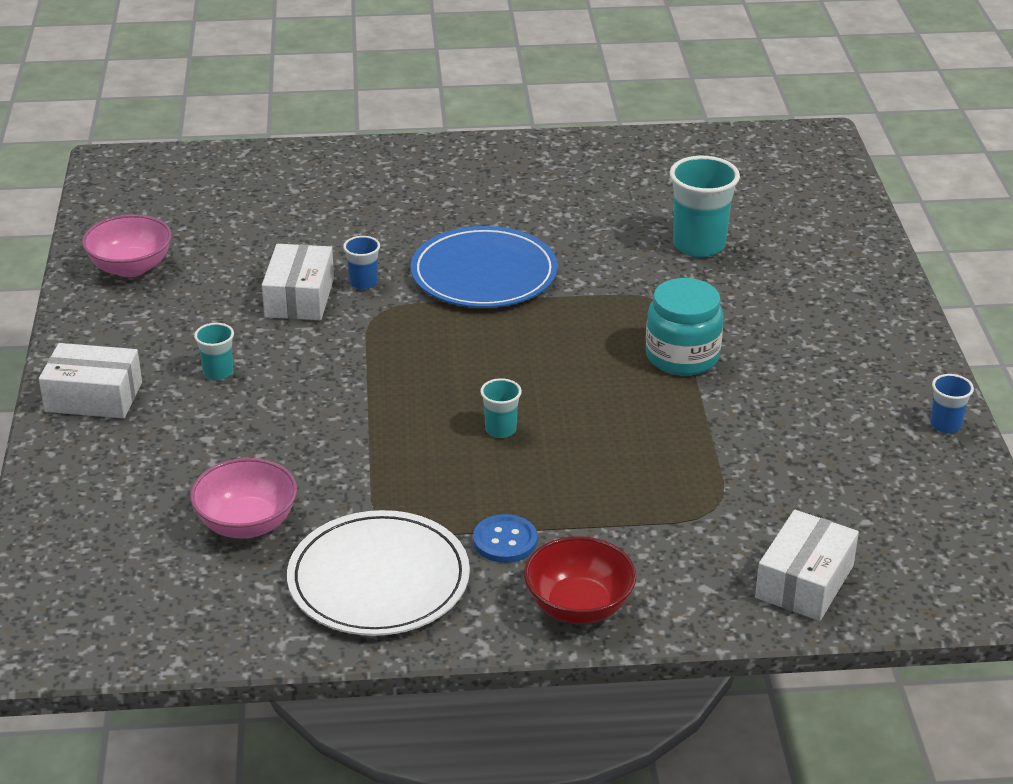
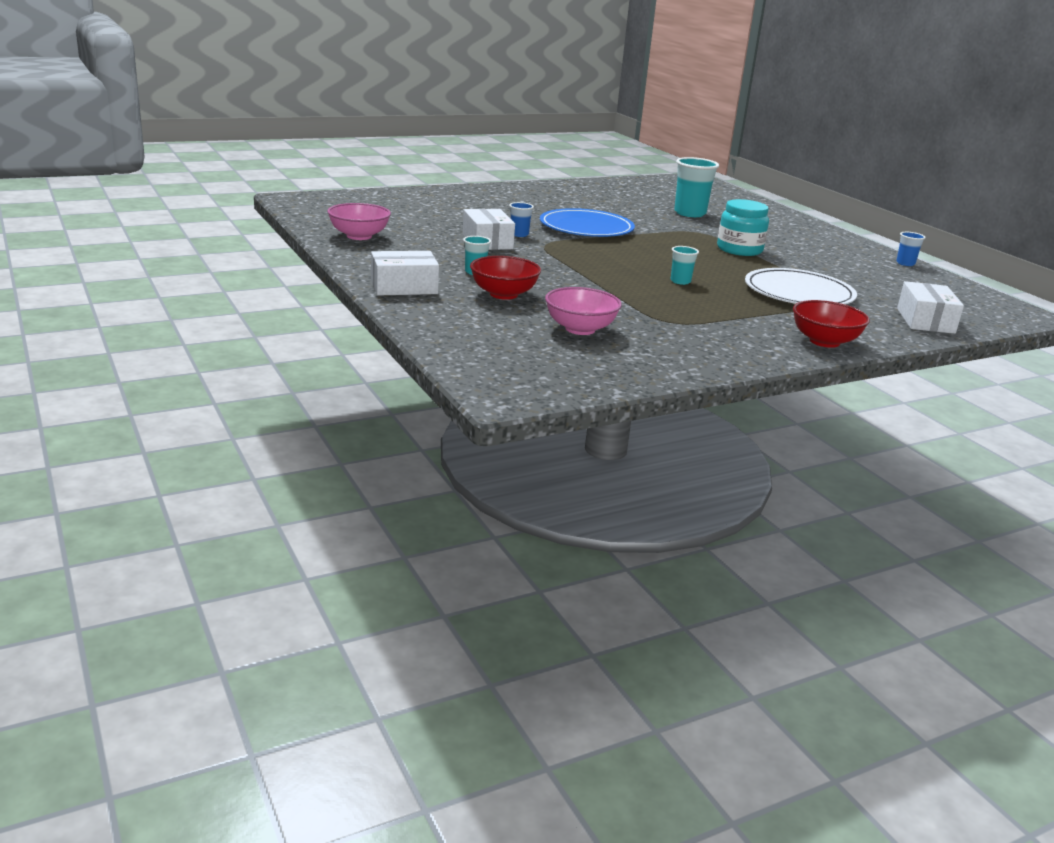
camera: 25 degrees left, 10 degrees down
white plate [287,510,470,636] -> white plate moved to [745,268,857,305]
blue button [473,514,537,563] -> none
none -> red bowl [470,256,541,300]

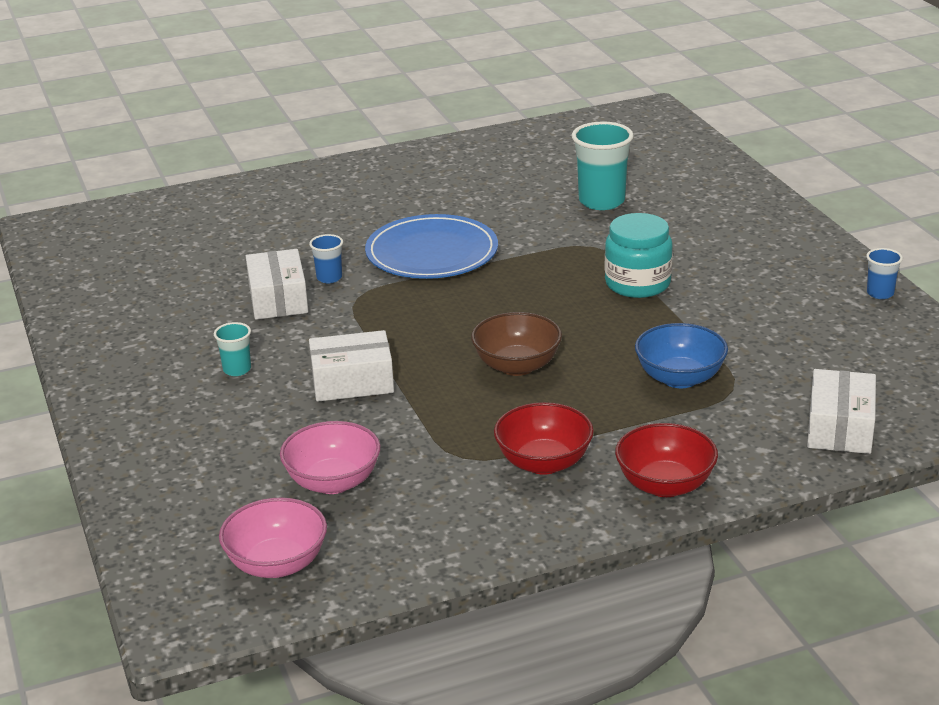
camera: 10 degrees right, 5 degrees up
pink bowl [327,203,391,240] -> pink bowl moved to [219,498,327,578]
white box [371,251,439,296] -> white box moved to [309,330,394,402]
red bowl [470,256,541,300] -> red bowl moved to [494,402,594,475]
turquoise cup [671,246,699,285] -> brown bowl [471,312,562,376]
white plate [745,268,857,305] -> blue bowl [635,323,728,388]

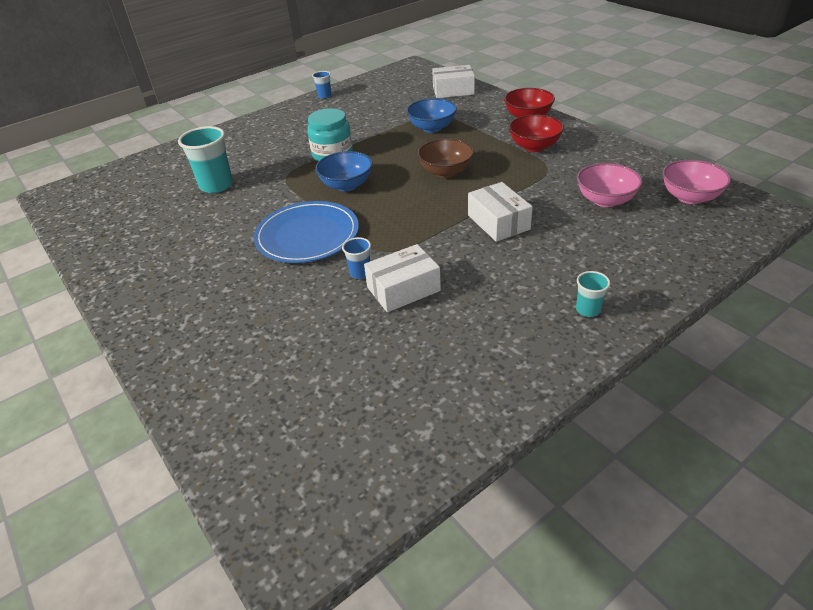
camera: 105 degrees left, 10 degrees up
turquoise cup [214,322,251,376] -> turquoise cup moved to [576,271,610,317]
none -> blue bowl [315,151,373,191]

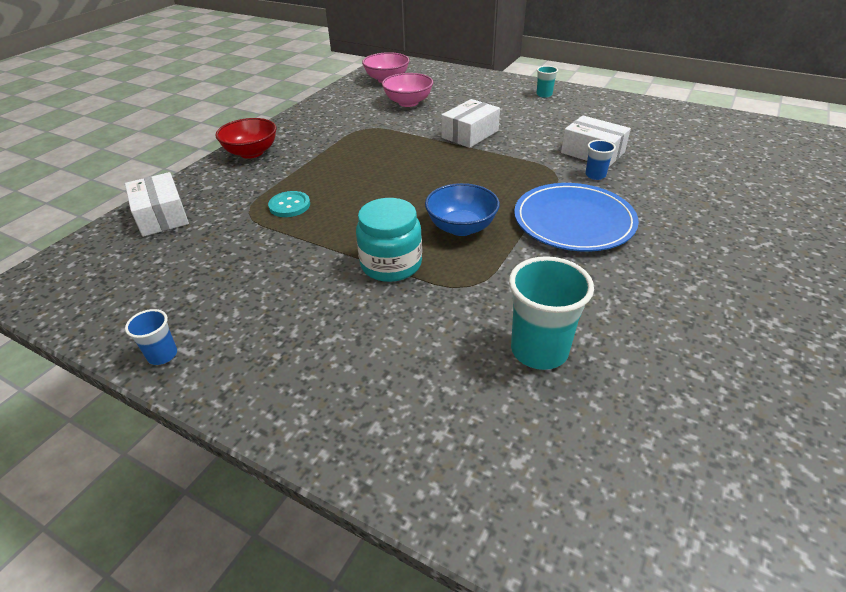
camera: 115 degrees left, 0 degrees up
blue bowl [406,98,457,133] -> turquoise button [268,191,310,217]
brown bowl [417,138,474,178] -> none
red bowl [509,115,564,152] -> none

